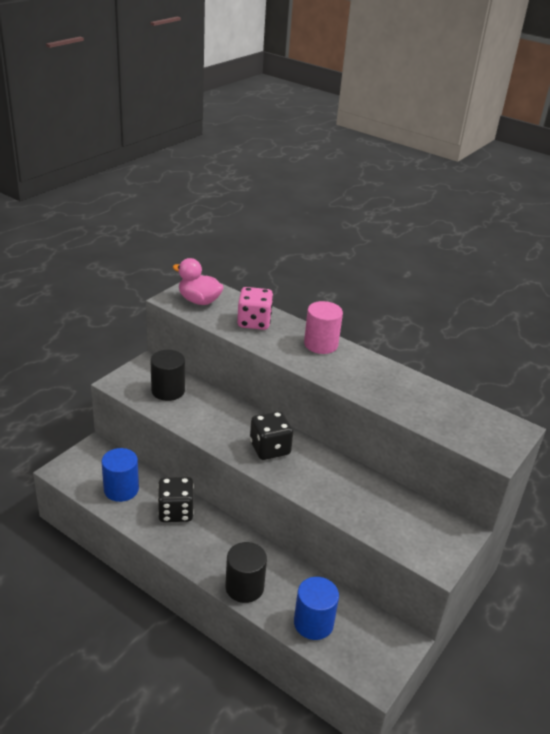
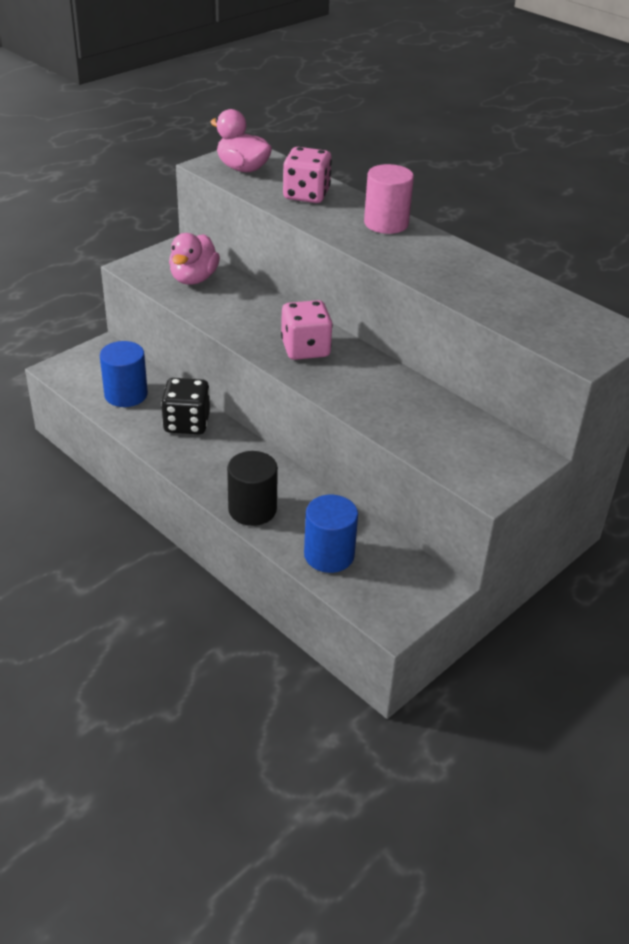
camera: 10 degrees right, 5 degrees up
black cylinder [150,350,185,401] -> pink duck [169,233,220,285]
black dice [250,411,293,460] -> pink dice [281,300,333,360]

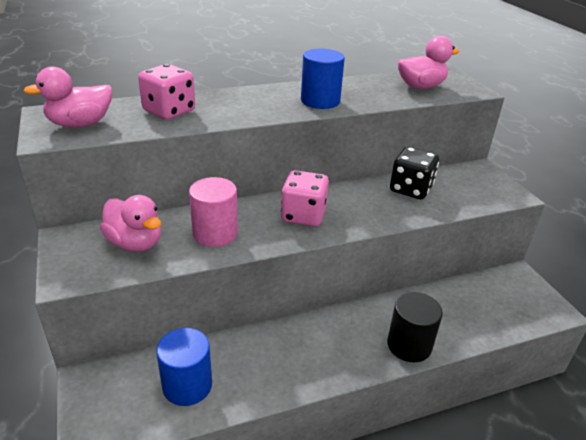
camera: 65 degrees left, 5 degrees down
black dice [161,378,210,434] -> black dice moved to [390,147,439,199]
blue cylinder [304,495,358,573] -> blue cylinder moved to [301,48,345,109]
pink cylinder [364,164,414,234] -> pink cylinder moved to [189,177,238,247]
none -> pink duck [398,36,460,89]

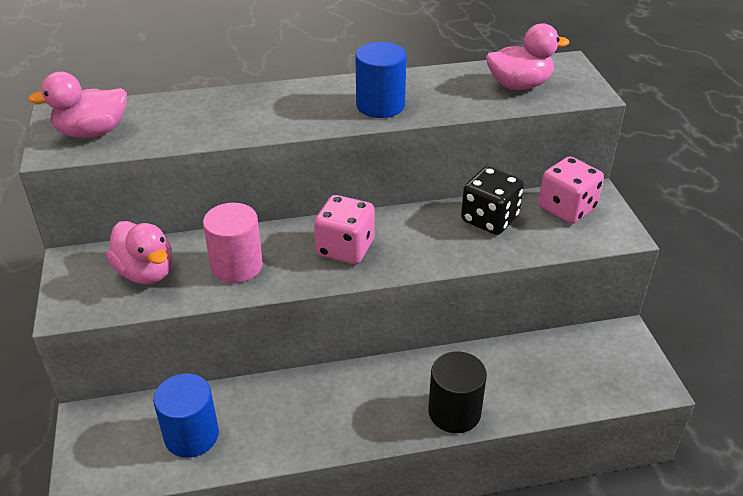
camera: 10 degrees right, 5 degrees up
pink dice [138,64,195,120] -> pink dice moved to [538,156,604,224]

